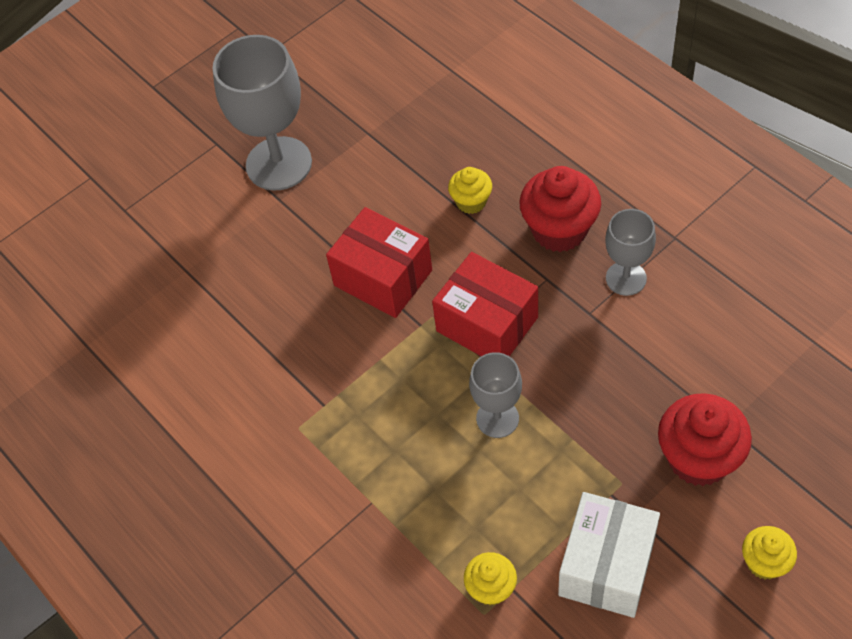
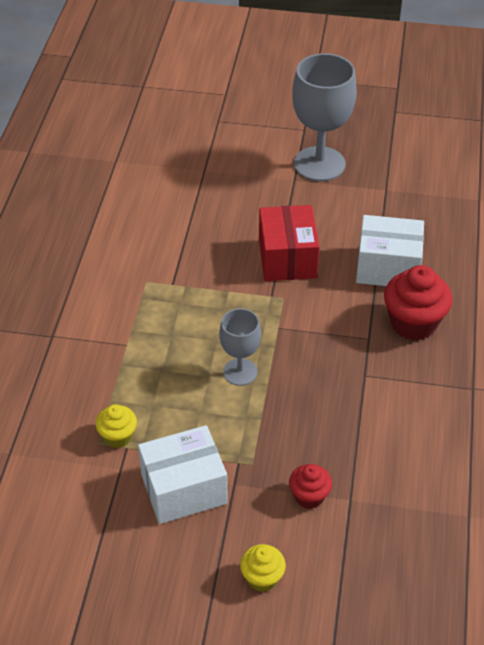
camera: 45 degrees right, 10 degrees down
red box [432,252,538,356] -> none
yellow cupcake [448,167,492,214] -> white box [356,215,424,286]
grey goblet [605,209,656,296] -> none
red cupcake [658,393,752,486] -> red cupcake [289,464,332,509], size x0.56

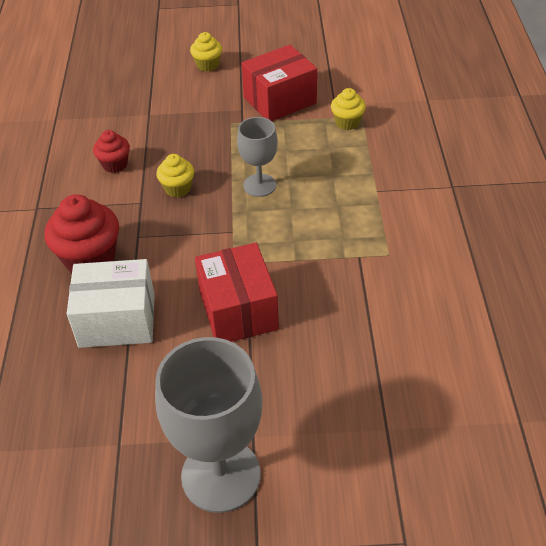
camera: 170 degrees right, 0 degrees up
white box [138,425,228,524] -> red box [241,45,317,121]
red cupcake [289,464,332,509] -> red cupcake moved to [93,130,130,173]
none -> yellow cupcake [156,154,194,197]

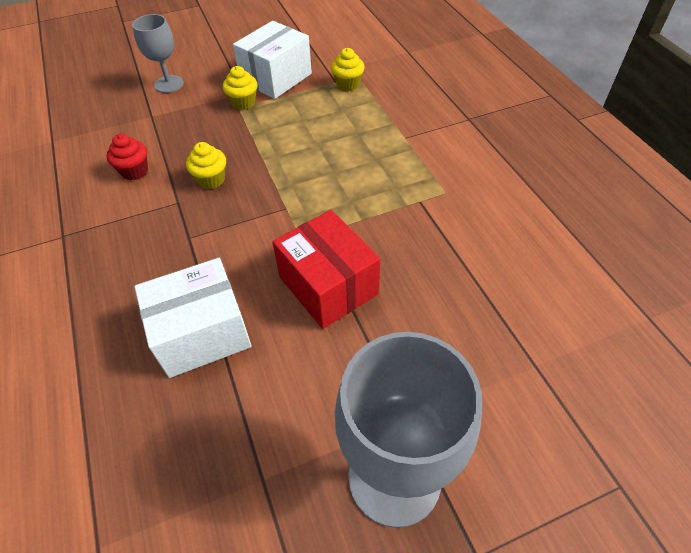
camera: 20 degrees left, 5 degrees up
red cupcake [45,194,119,274] -> none
yellow cupcake [190,32,222,72] -> yellow cupcake moved to [223,66,258,110]
grey goblet [237,117,278,197] -> grey goblet moved to [132,14,184,93]
red box [241,45,317,121] -> white box [233,21,312,99]

